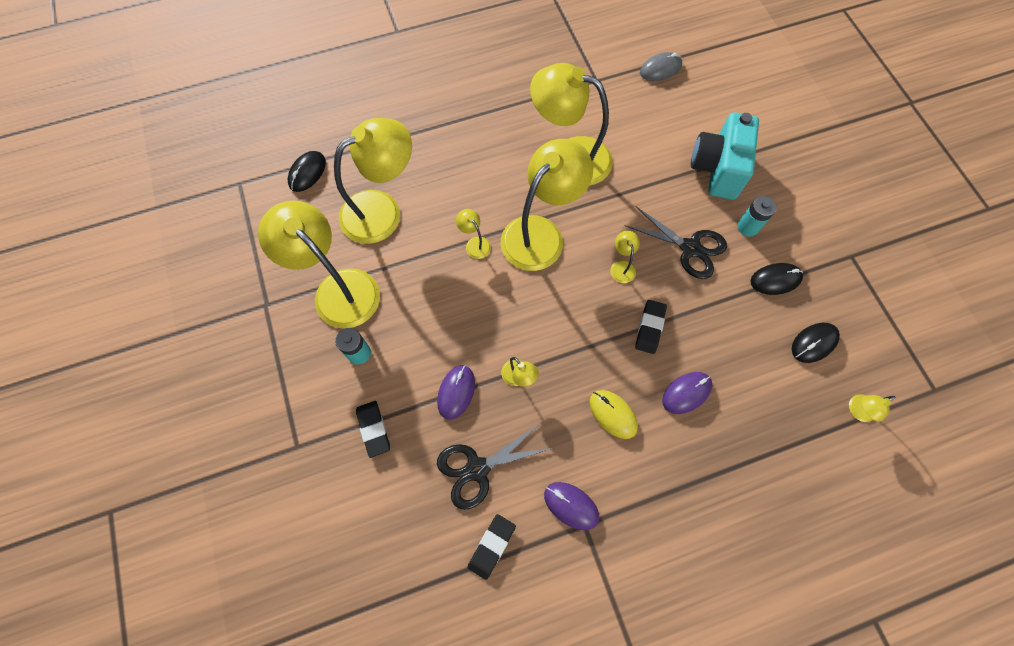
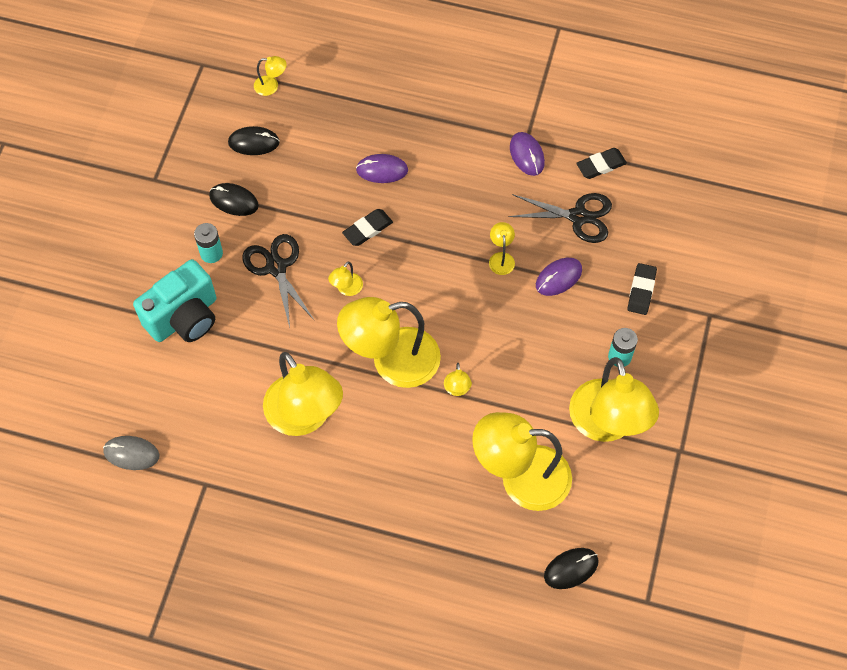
camera: 145 degrees left, 5 degrees down
yellow mouse [590,390,638,439] -> none

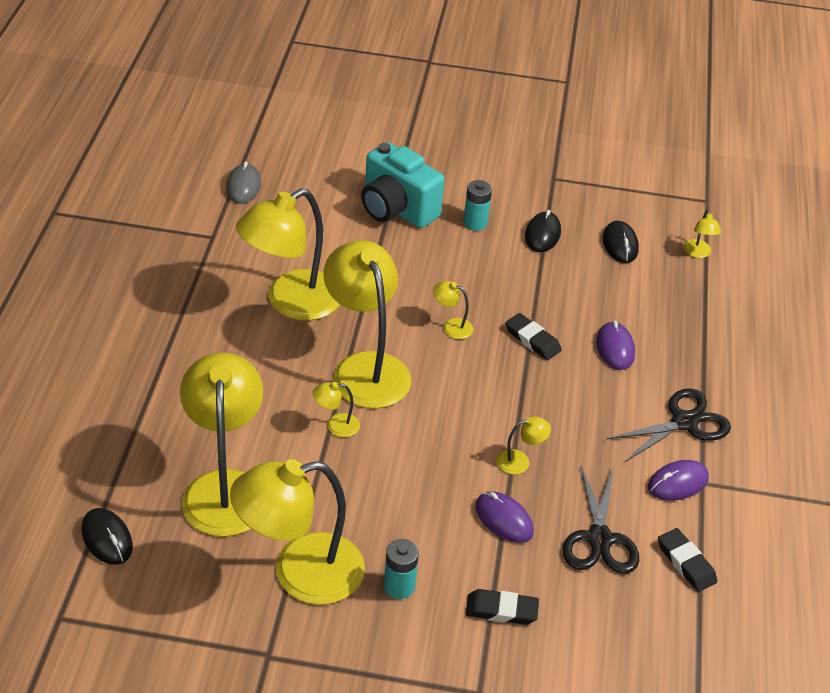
camera: 80 degrees right, 20 degrees down
black scissors [242,234,315,328] -> black scissors moved to [606,388,731,462]

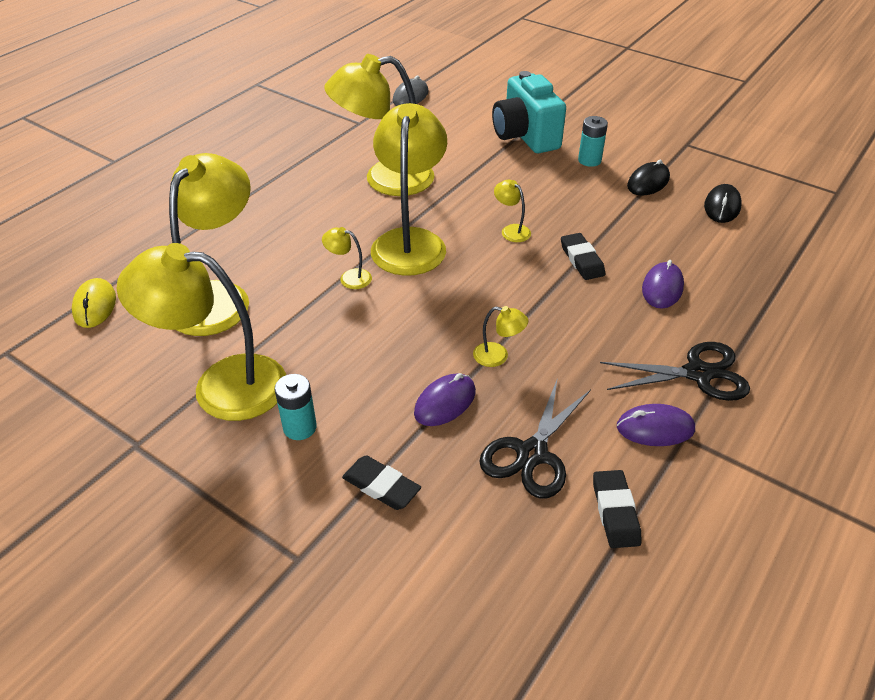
camera: 30 degrees right, 0 degrees up
black mouse [82,508,133,565] -> yellow mouse [72,278,116,328]
purple mouse [475,491,534,543] -> purple mouse turned 60 degrees clockwise [414,373,476,426]
yellow lamp [683,209,721,258] -> none

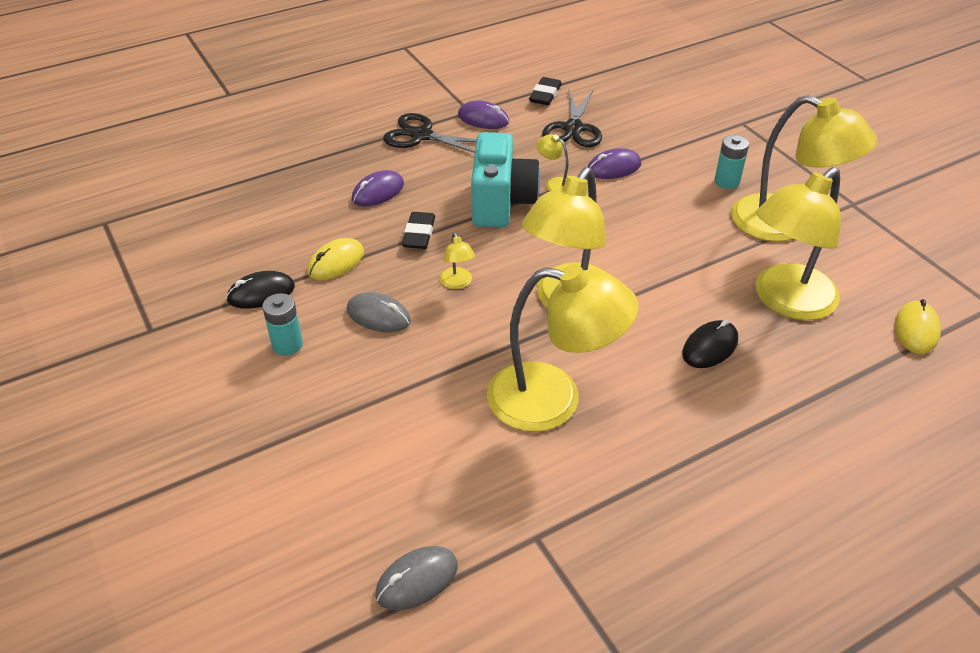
camera: 155 degrees left, 0 degrees up
yellow lamp [322,227,372,289] -> none
black eraser [342,456,421,510] -> none
black scissors [479,378,591,499] -> black scissors turned 135 degrees clockwise [542,89,602,147]
turquoise camera [492,71,566,153] -> turquoise camera moved to [471,132,541,228]
black mouse [704,184,742,223] -> black mouse moved to [682,320,738,368]
none -> yellow mouse [307,238,364,280]
none -> grey mouse [347,292,411,332]

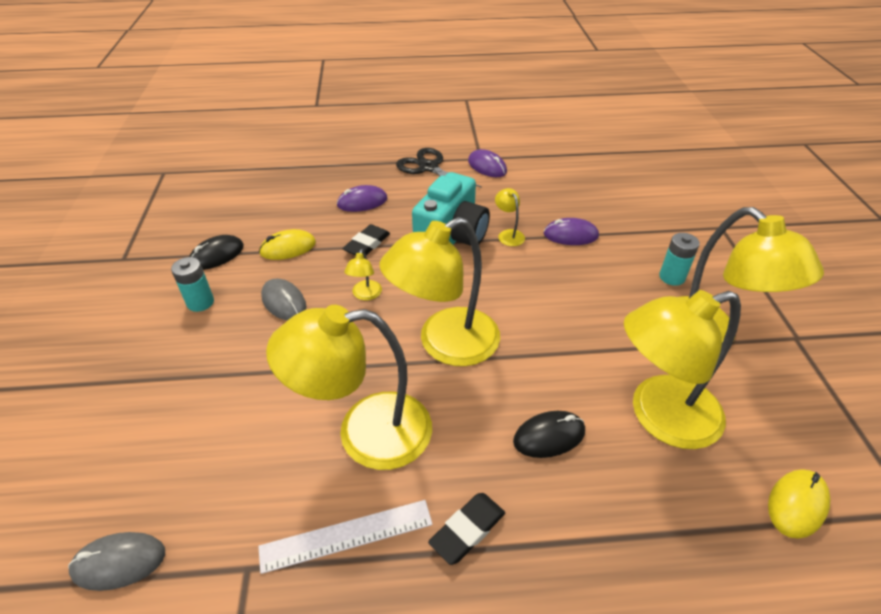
camera: 25 degrees right, 0 degrees up
black mouse [226,271,295,309] -> black mouse turned 45 degrees counterclockwise [189,235,244,270]
yellow lamp [487,264,639,432] -> yellow lamp turned 135 degrees clockwise [266,305,432,470]
black eraser [529,77,562,105] -> black eraser moved to [428,493,505,565]
black scissors [542,89,602,147] -> none
none -> white ruler [258,500,433,574]

